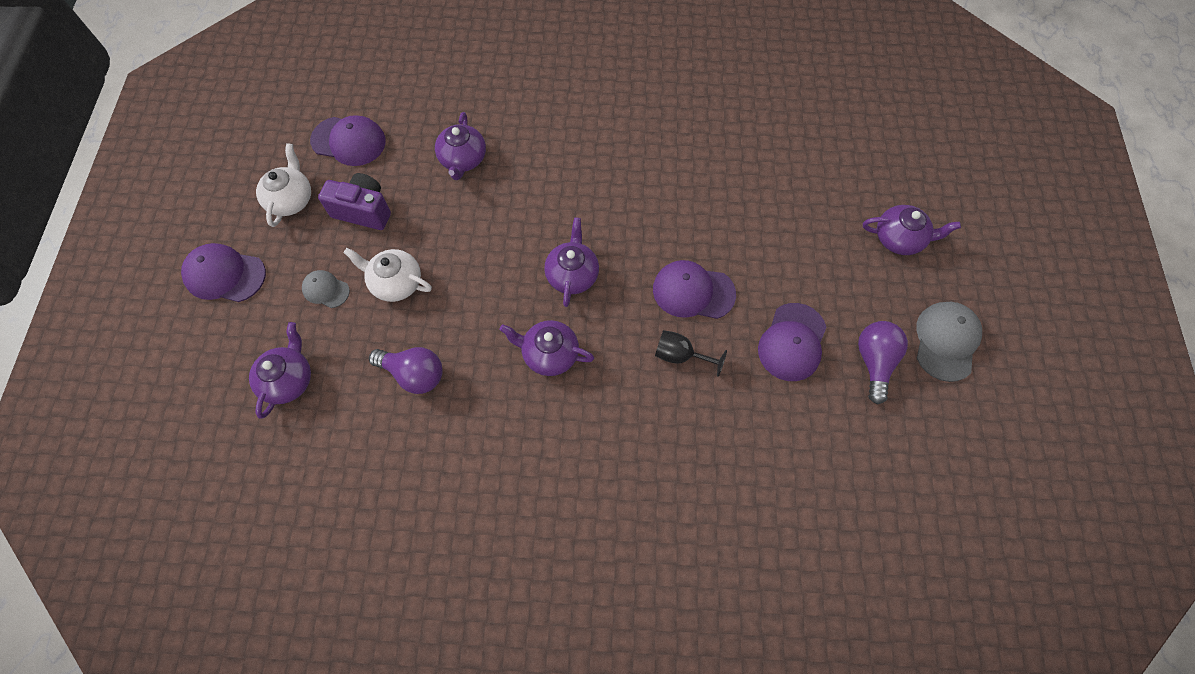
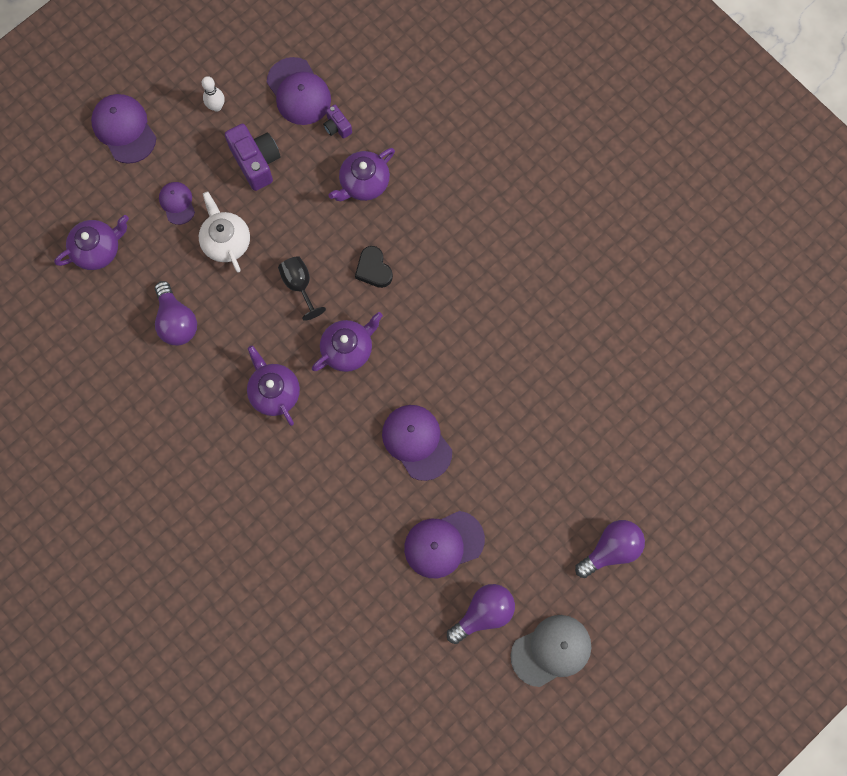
camera: 45 degrees right, 10 degrees up
white teapot [256,143,311,227] -> white bowling pin [202,76,225,112]
grey cap [302,270,350,308] -> purple cap [159,182,195,225]
black goblet [655,330,727,377] -> black goblet moved to [278,256,326,321]
purple teapot [863,205,961,255] -> purple light bulb [575,520,645,578]
none -> purple camera [323,105,352,139]
none -> black heart [355,246,393,288]

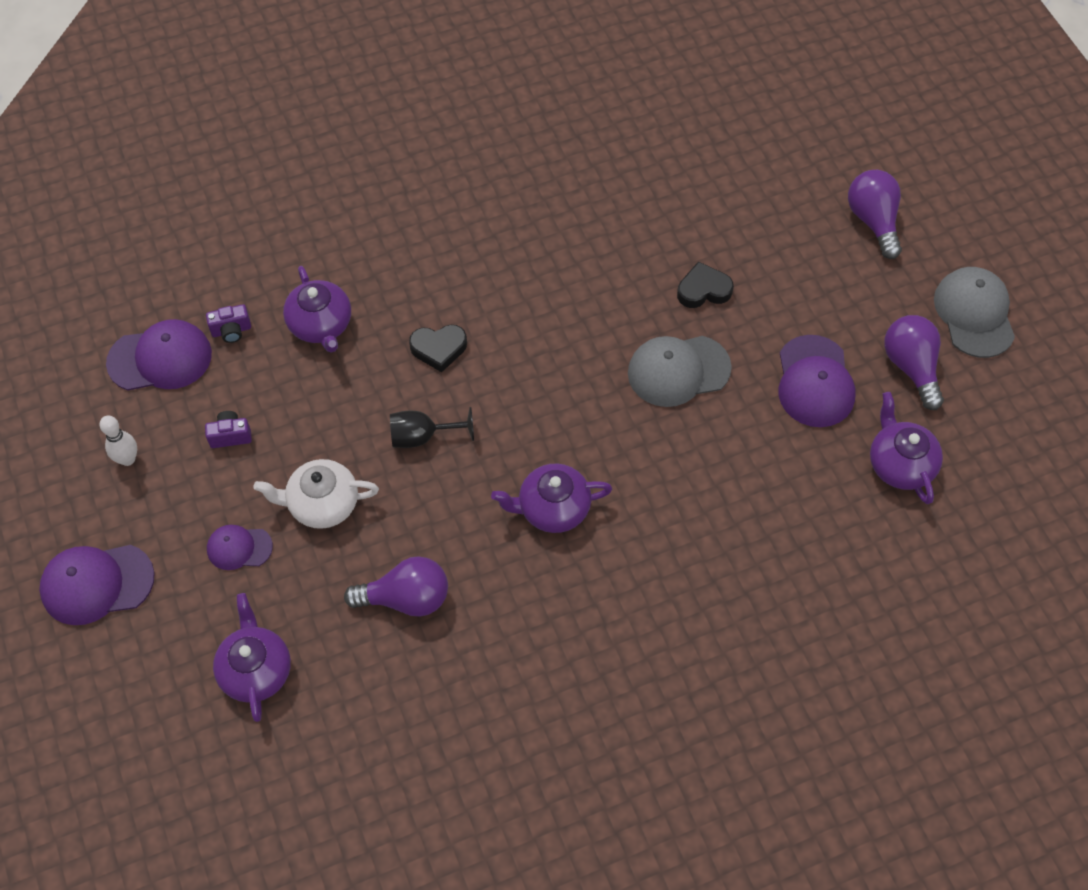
camera: 70 degrees left, 15 degrees down
purple camera [225,124,281,191] -> purple camera [205,411,252,448], size x0.52
purple teapot [312,312,383,372] -> purple teapot moved to [870,392,943,504]
purple cap [382,405,452,481] -> grey cap [628,336,732,407]
none -> black heart [677,261,734,308]

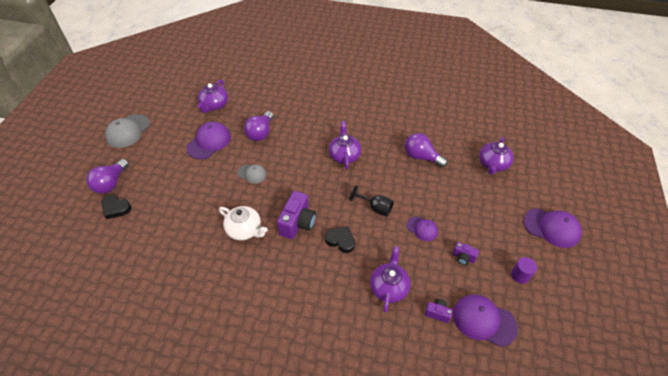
camera: 145 degrees left, 10 degrees down
white bowling pin [100,416,137,466] -> purple cylinder [511,257,537,284]
purple cap [207,525,273,570] -> purple cap moved to [406,216,438,241]
white teapot [254,459,379,529] -> white teapot moved to [219,206,268,240]
purple teapot [491,463,612,533] -> purple teapot turned 120 degrees counterclockwise [329,121,361,169]
grey cap [628,336,732,407] -> grey cap [237,164,267,184], size x0.59
black heart [677,261,734,308] -> black heart moved to [102,195,131,219]
purple light bulb [884,315,944,410] -> purple light bulb moved to [244,111,273,141]
none -> purple camera [277,191,316,239]

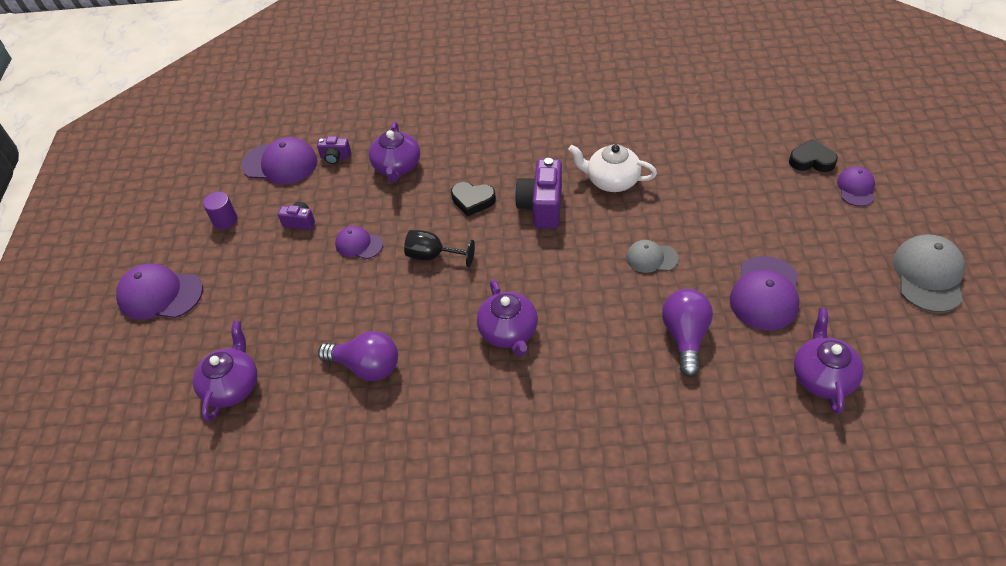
camera: 170 degrees right, 0 degrees up
purple light bulb [86,159,129,194] -> purple cap [837,166,875,206]

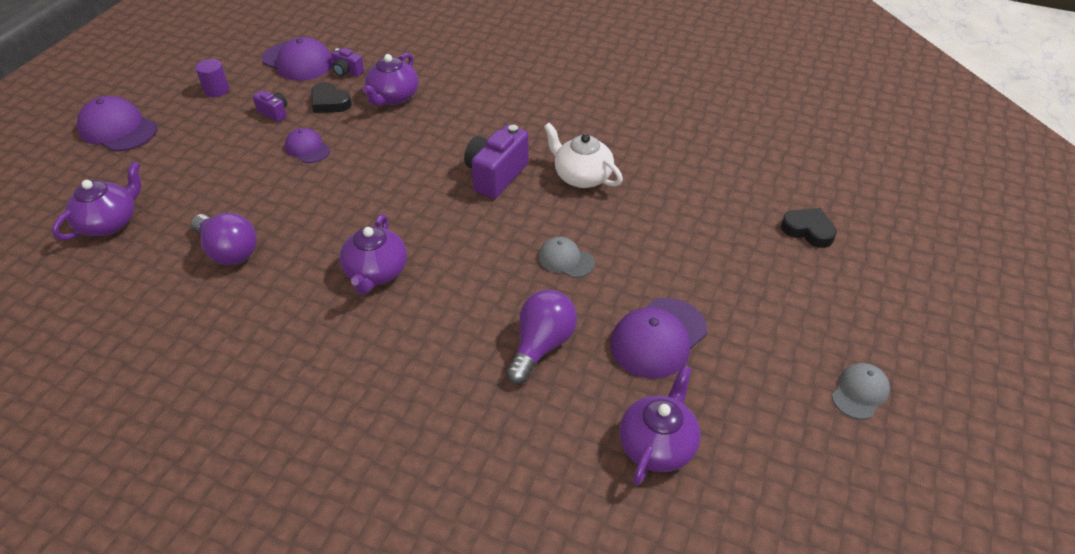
camera: 20 degrees right, 5 degrees down
black goblet [404,230,475,267] -> none
black heart [451,182,496,217] -> black heart moved to [311,82,352,113]
purple cap [837,166,875,206] -> none
grey cap [893,235,965,312] -> grey cap [832,363,890,419], size x0.59

